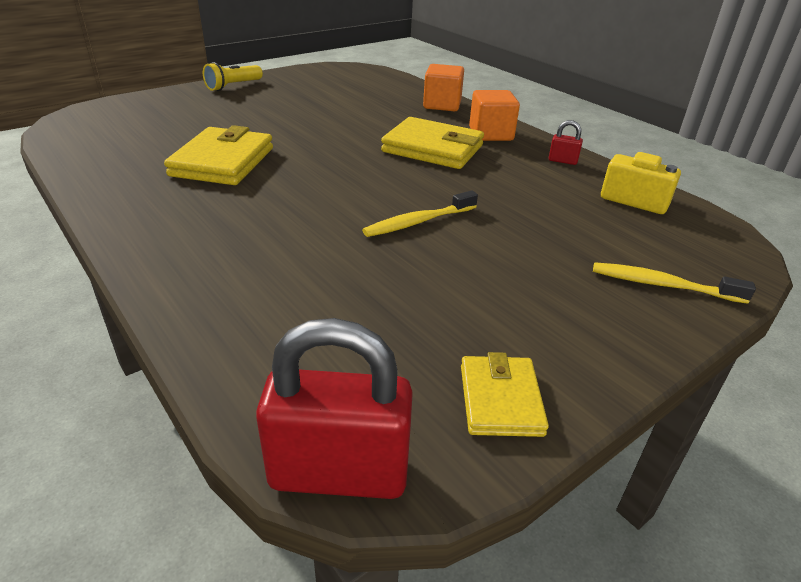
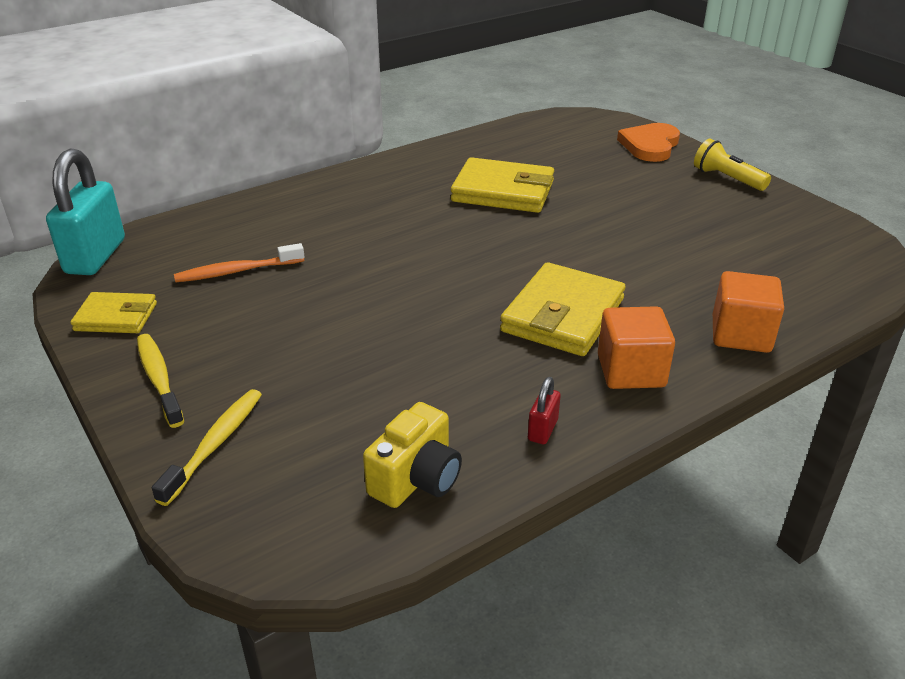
camera: 95 degrees right, 0 degrees up
red padlock [256,318,413,499] -> turquoise padlock [46,149,125,275]
yellow toothbrush [362,190,478,237] -> yellow toothbrush moved to [137,334,184,428]
none -> orange toothbrush [174,243,305,282]
none -> orange heart [617,123,680,162]

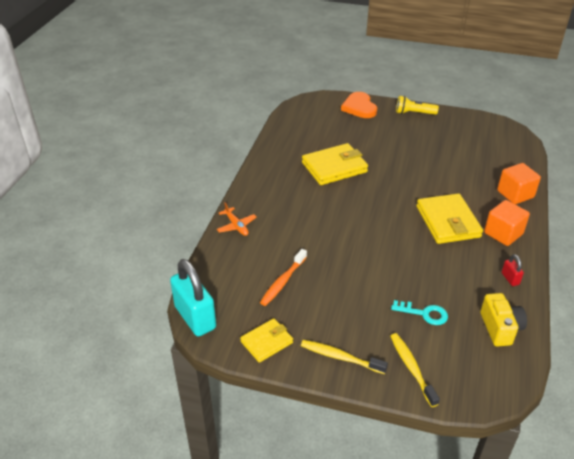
camera: 40 degrees left, 5 degrees up
none -> orange plane [217,202,257,236]
none -> turquoise key [391,300,448,325]

